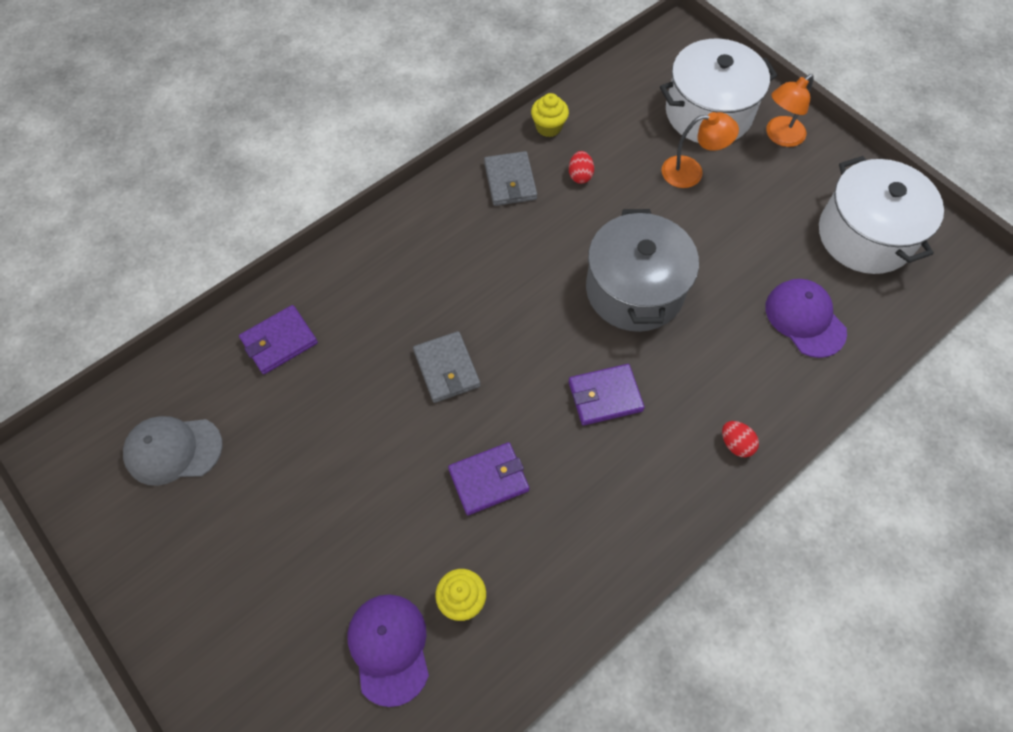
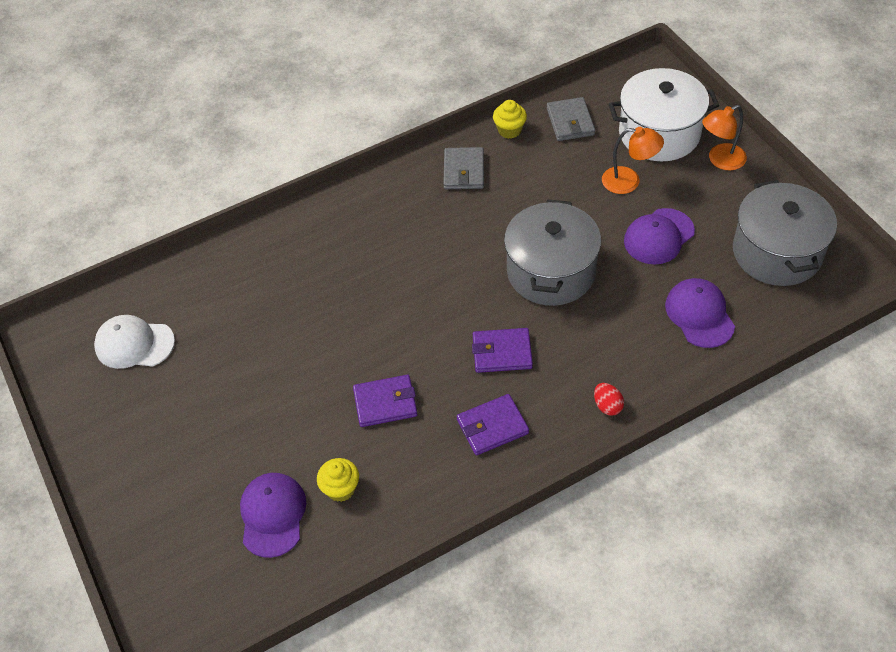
camera: 15 degrees right, 10 degrees down
grey cap [123,416,223,486] -> white cap [94,315,175,369]
purple wallet [239,305,318,374] -> purple wallet moved to [457,394,529,455]
grey wallet [413,331,480,403] -> grey wallet moved to [547,97,595,141]
red egg [569,151,594,184] -> none
white pot [819,156,944,274] -> grey pot [733,180,837,286]
none -> purple cap [624,208,695,265]

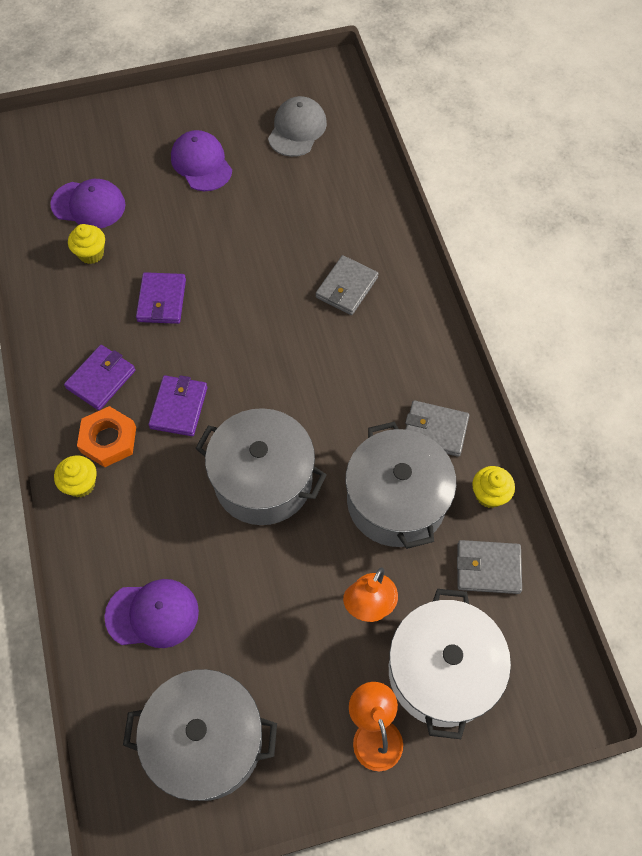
camera: 100 degrees right, 10 degrees up
white cap [94,315,175,369] -> grey cap [268,96,327,157]
purple wallet [457,394,529,455] -> purple wallet turned 45 degrees clockwise [64,345,136,410]
red egg [594,383,624,416] -> yellow cupcake [54,455,97,497]
purple cap [624,208,695,265] -> purple cap moved to [171,130,232,191]
none -> orange nut [77,406,136,467]
none -> grey wallet [316,255,378,315]
none -> grey pot [345,422,456,549]

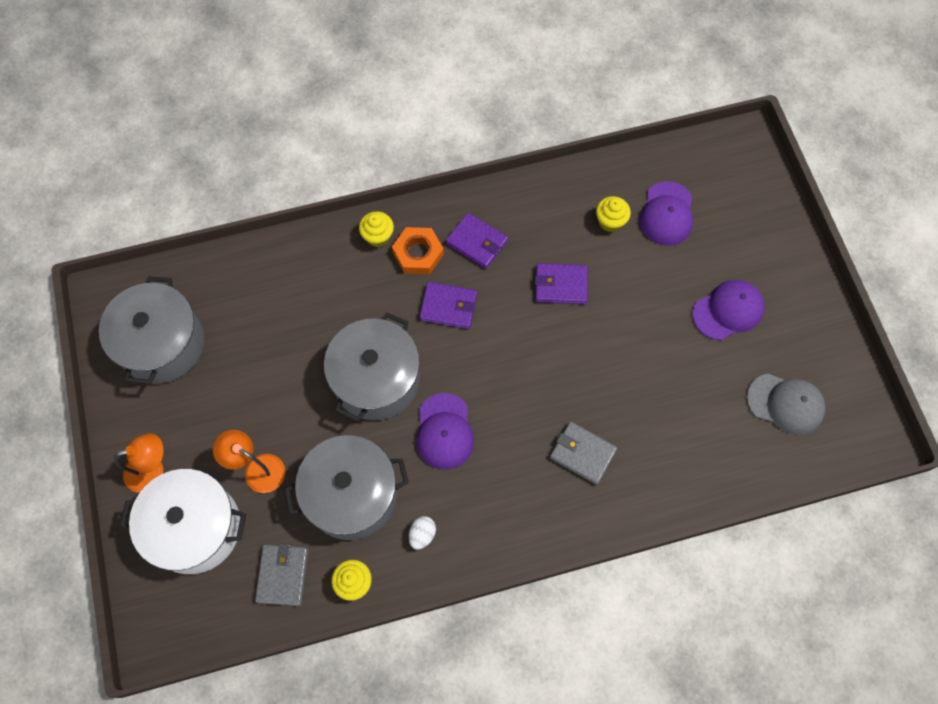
camera: 90 degrees right, 5 degrees up
purple cap [104,579,199,648] -> purple cap moved to [416,393,474,469]
grey wallet [405,400,469,457] -> white egg [409,516,436,550]

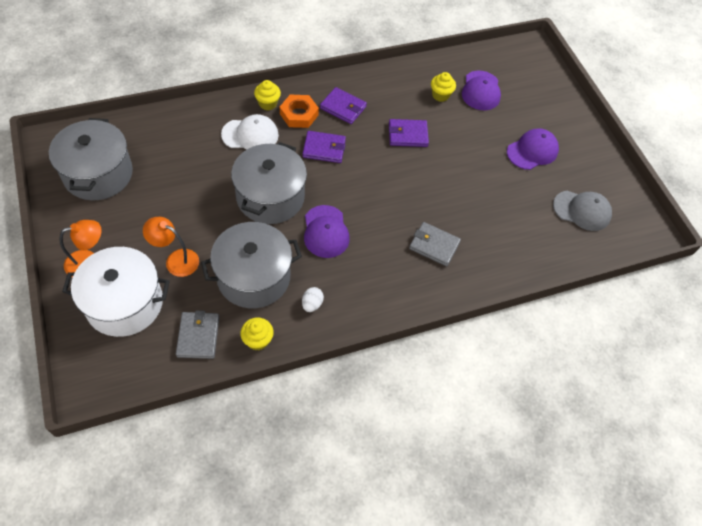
camera: 10 degrees left, 10 degrees down
none -> white cap [221,114,279,149]

